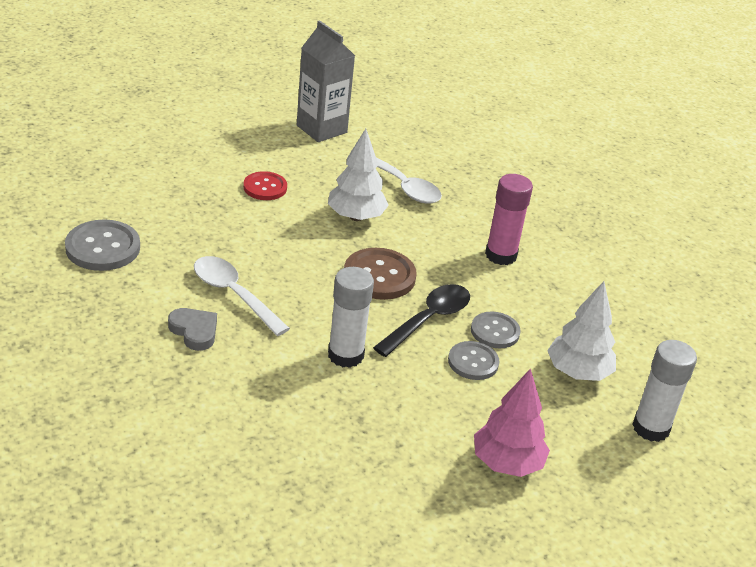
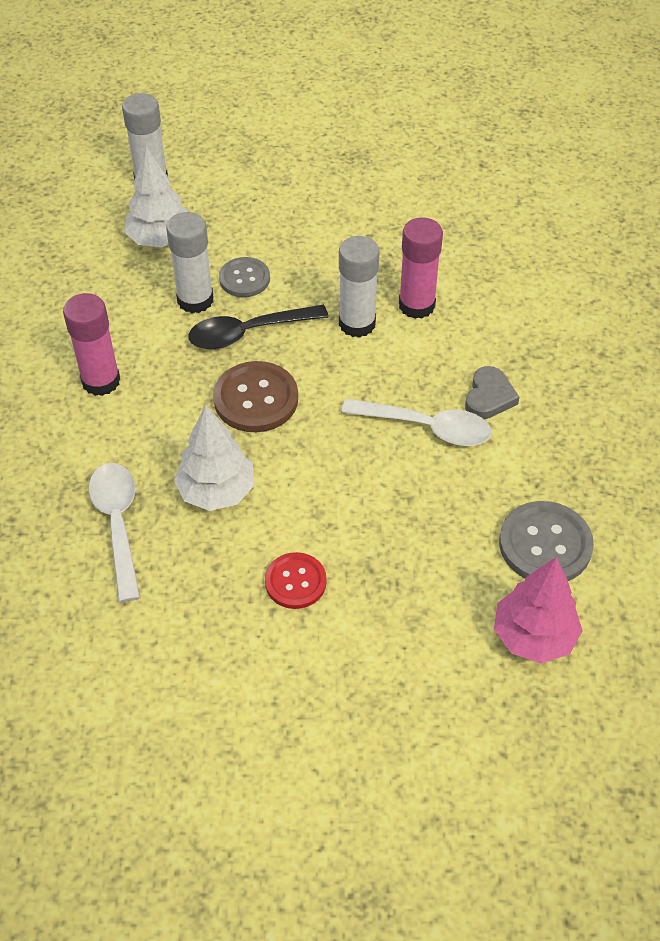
camera: 145 degrees left, 15 degrees up
grey heart [168,308,217,351] -> grey heart turned 150 degrees counterclockwise [465,366,519,419]
white spoon [194,256,290,336] -> white spoon turned 60 degrees counterclockwise [341,398,491,446]
grey carton [297,20,355,142] -> none
grey button [471,312,521,348] -> white glue stick [166,212,214,313]
pink tree [474,368,550,477] -> pink tree moved to [494,557,583,663]
none -> pink glue stick [399,217,443,319]

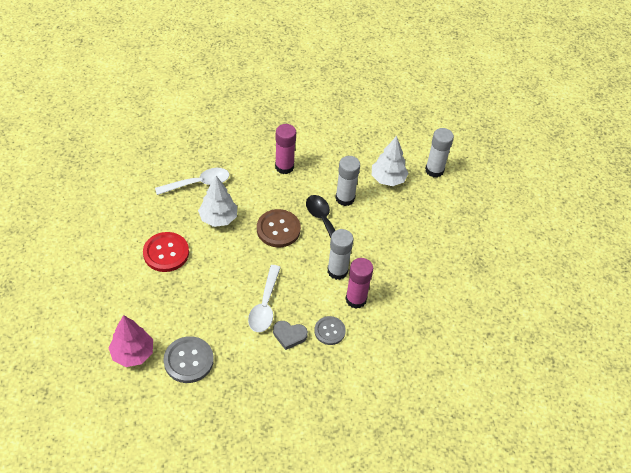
camera: 80 degrees right, 0 degrees up
grey button [219,257,270,297] -> grey button moved to [314,316,346,345]
red button [265,552,327,609] -> red button [143,232,189,272], size x1.53

